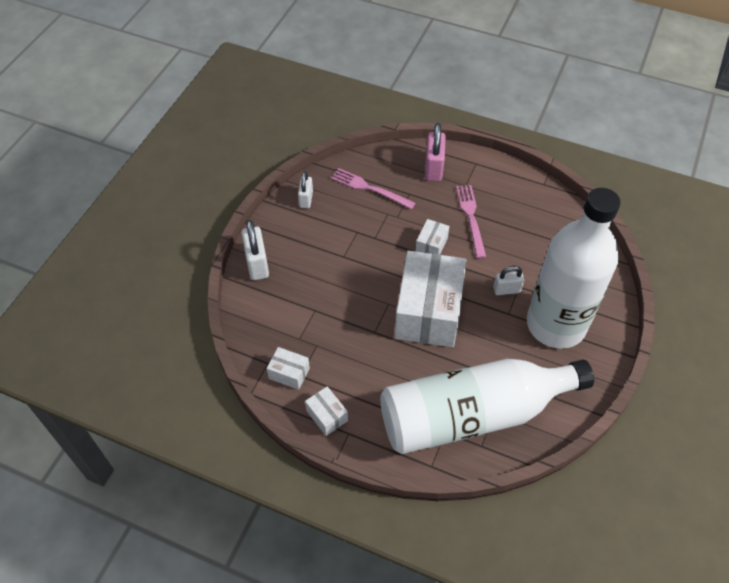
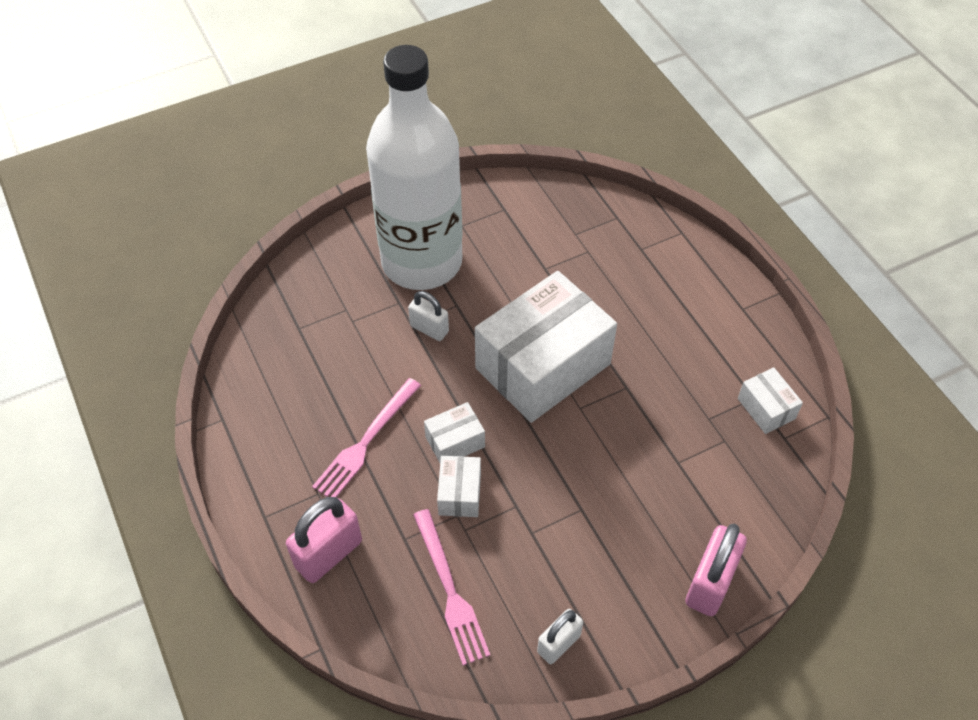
camera: 140 degrees left, 0 degrees up
white padlock [242,220,269,280] -> pink padlock [685,524,747,616]
white box [305,386,348,436] -> white box moved to [437,456,481,517]
white bottle [380,359,594,454] -> none

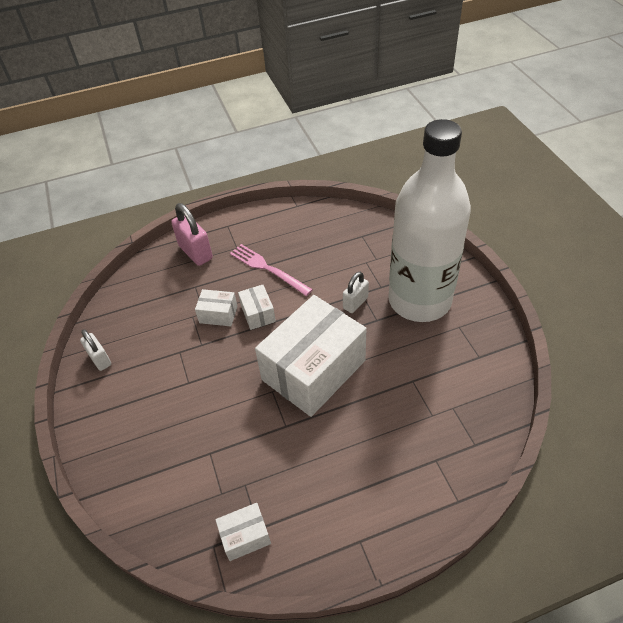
camera: 100 degrees right, 5 degrees down
pink fork [413,509,490,666] -> none
white box [475,271,617,423] -> white box turned 75 degrees clockwise [255,295,366,417]
pink padlock [685,524,747,616] -> none

